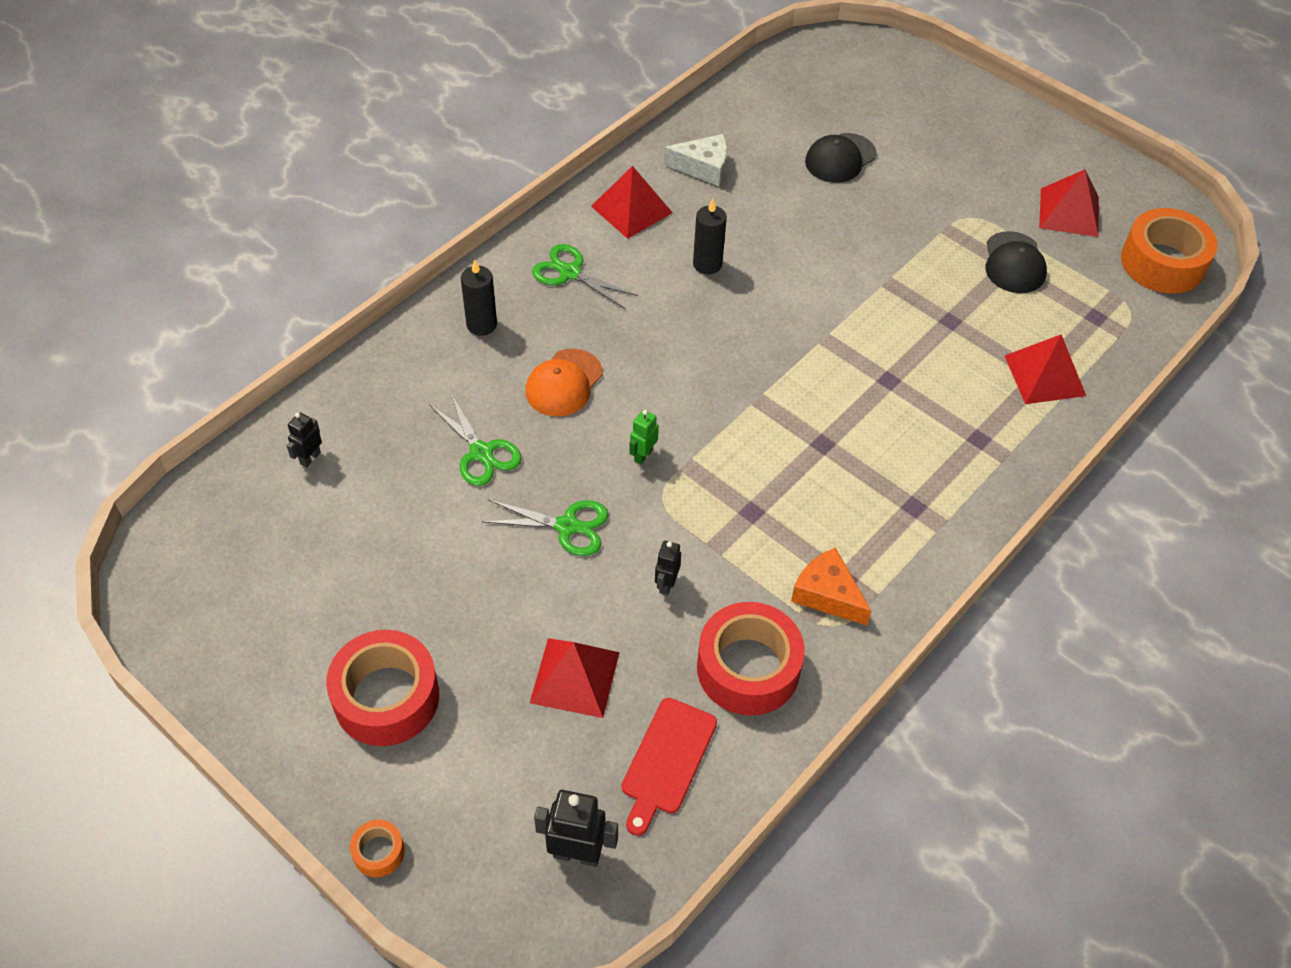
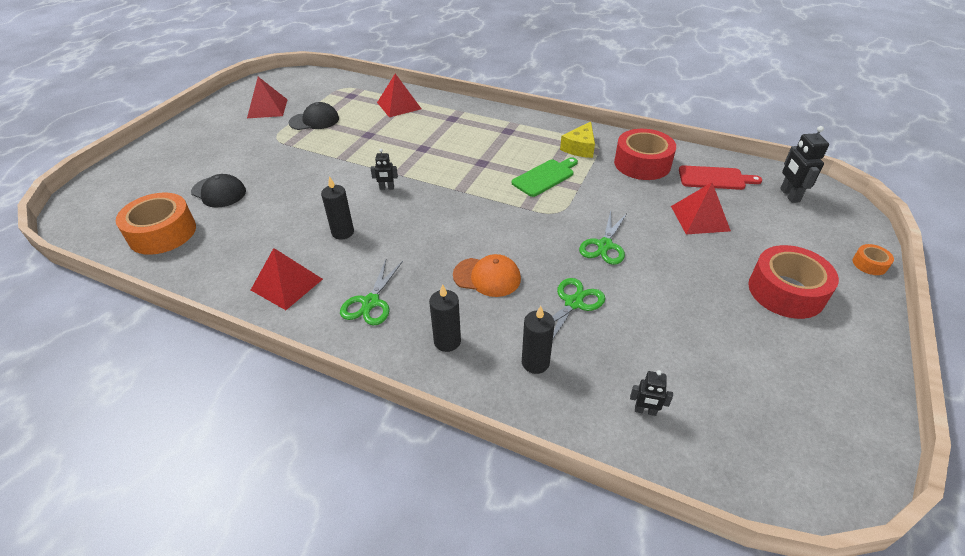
camera: 105 degrees left, 10 degrees down
green scissors [482,500,609,556] -> green scissors turned 150 degrees counterclockwise [579,210,627,265]
green robot [629,410,659,464] -> none
black robot [655,541,681,595] -> black robot moved to [370,149,398,190]
white cheese [664,134,727,186] -> none
orange cheese [791,548,871,626] -> yellow cheese [560,122,595,158]
orange tape [1121,208,1218,294] -> orange tape moved to [116,192,196,255]
none -> green cutting board [512,157,578,197]
none -> black candle [522,306,555,374]

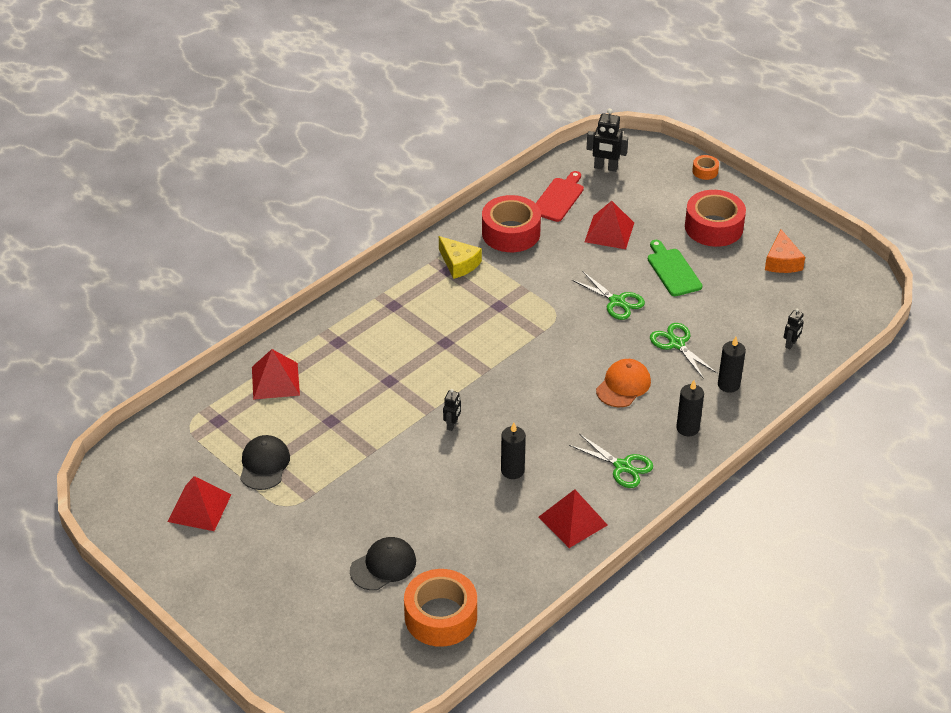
camera: 70 degrees left, 0 degrees up
green cutting board [512,157,578,197] -> green cutting board moved to [648,240,702,296]
none -> orange cheese [765,229,805,273]

